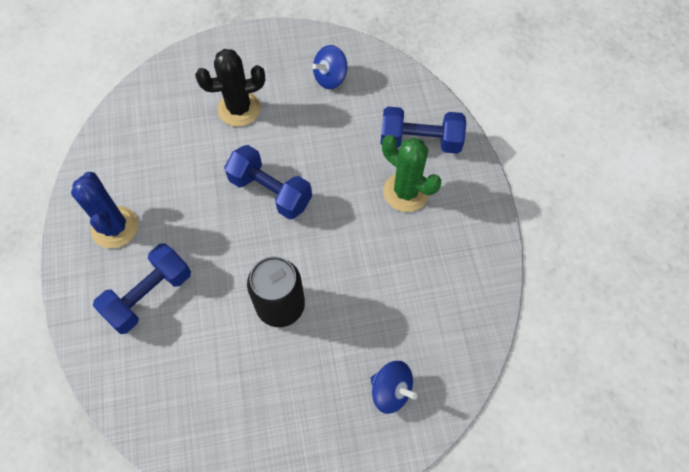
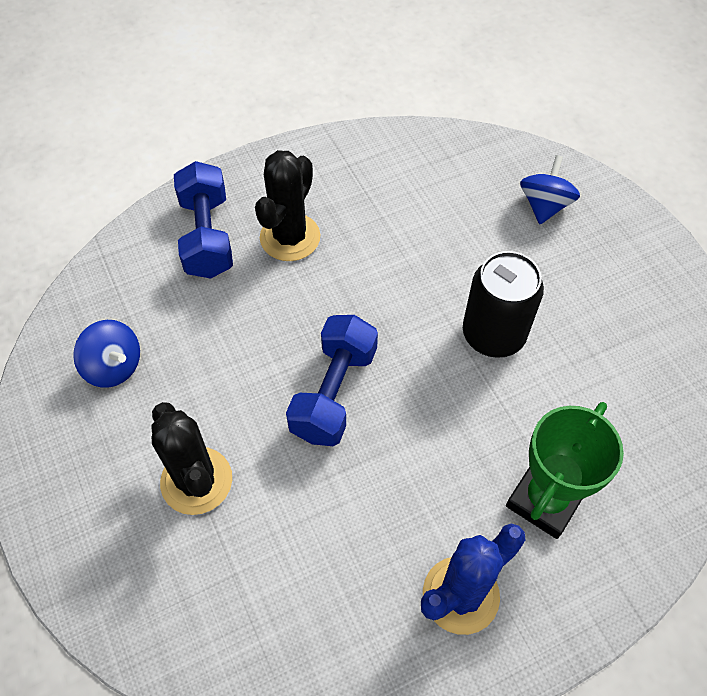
camera: 105 degrees left, 5 degrees down
blue dumbbell [93,243,191,334] -> green trophy [506,402,624,539]
green cactus [382,135,441,212] -> black cactus [255,150,320,261]

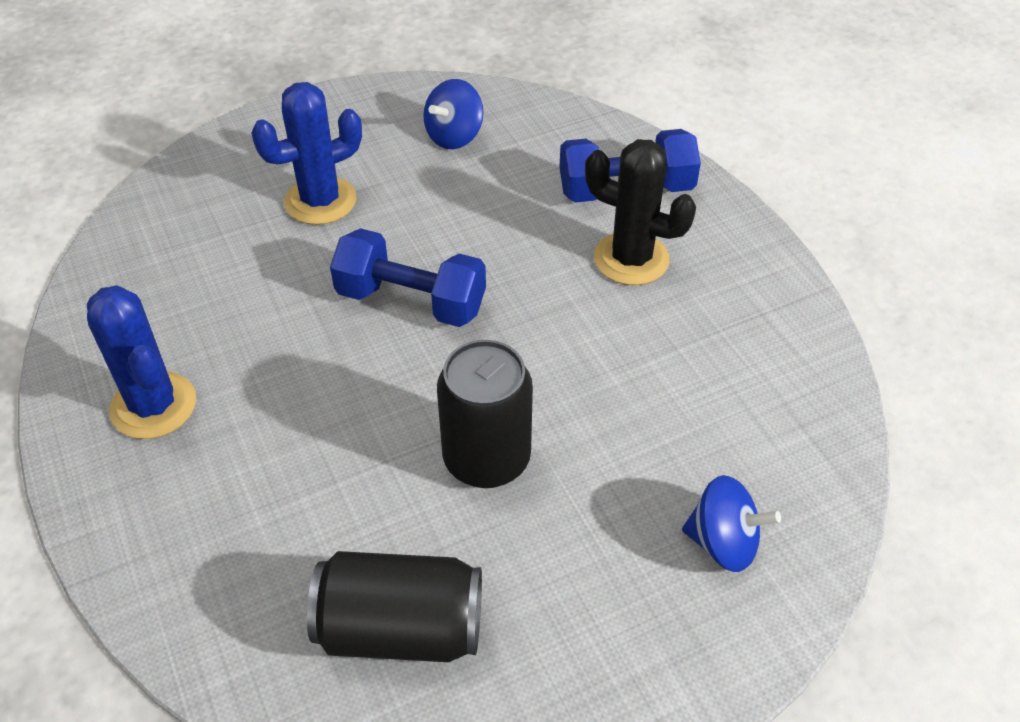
camera: 90 degrees right, 10 degrees down
black cactus [152,402,232,515] -> blue cactus [251,82,362,225]
green trophy [506,402,624,539] -> none
none -> black can [307,551,482,662]

